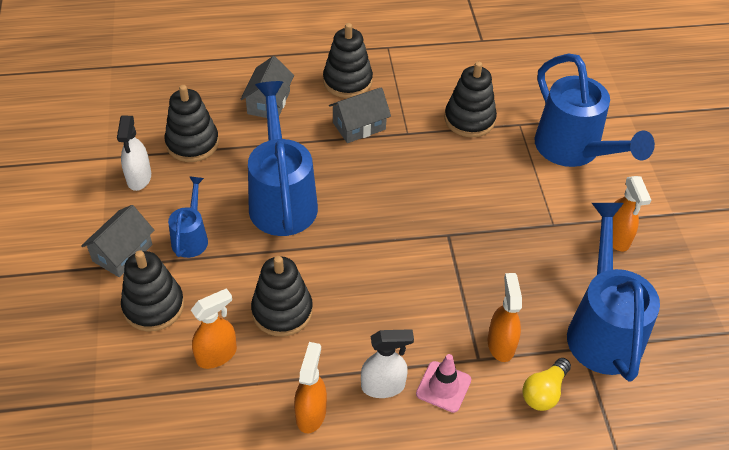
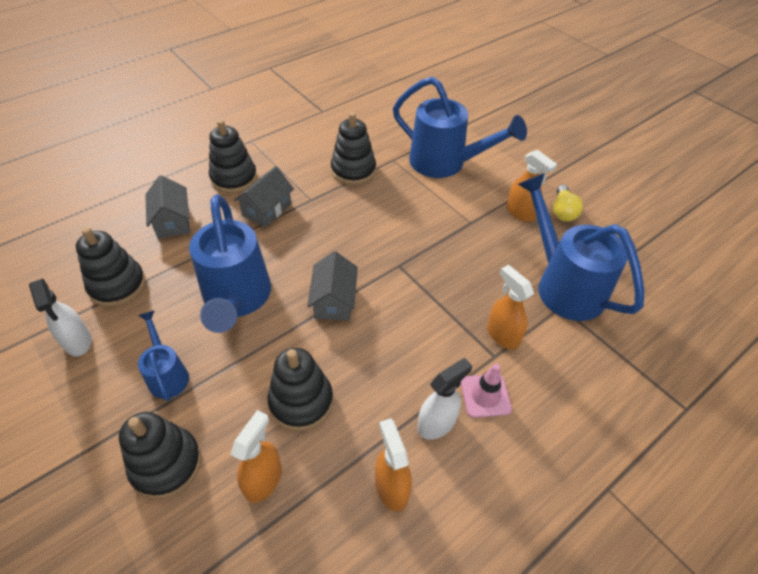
camera: 30 degrees left, 0 degrees up
grey house [81,205,155,277] -> grey house moved to [307,251,358,320]
blue watering can [248,81,318,236] -> blue watering can turned 150 degrees counterclockwise [189,194,271,333]
yellow light bulb [522,358,571,411] -> yellow light bulb moved to [553,185,583,221]

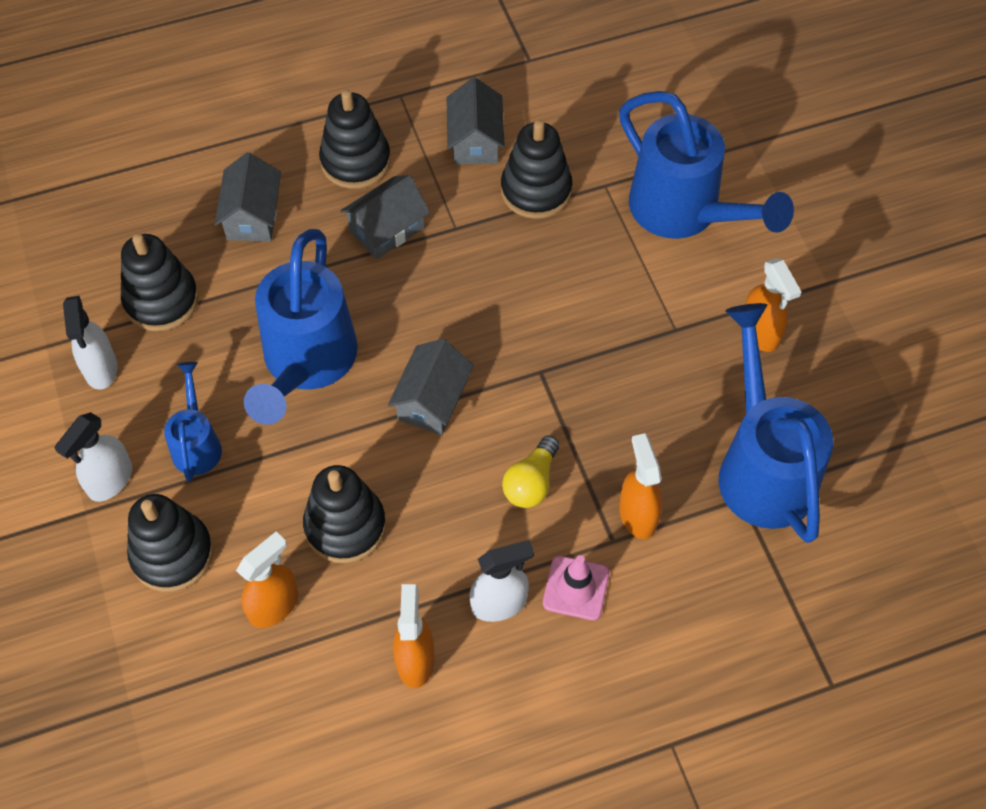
camera: 20 degrees right, 10 degrees up
yellow light bulb [553,185,583,221] -> yellow light bulb moved to [502,435,559,508]
none -> white spray bottle [55,412,132,502]
none -> grey house [447,77,505,165]

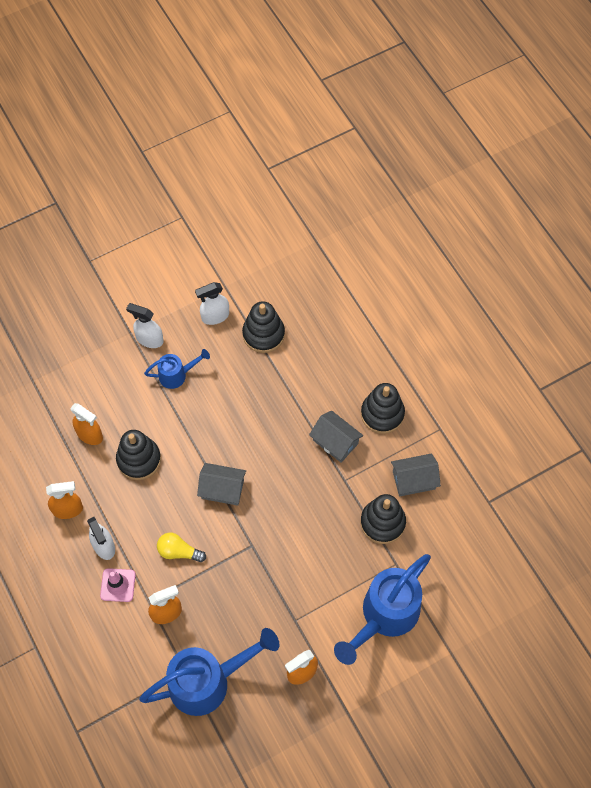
camera: 80 degrees right, 5 degrees up
black stacking toy [127,494,213,592] -> none
grey house [215,152,281,242] -> none
blue watering can [244,229,358,425] -> none

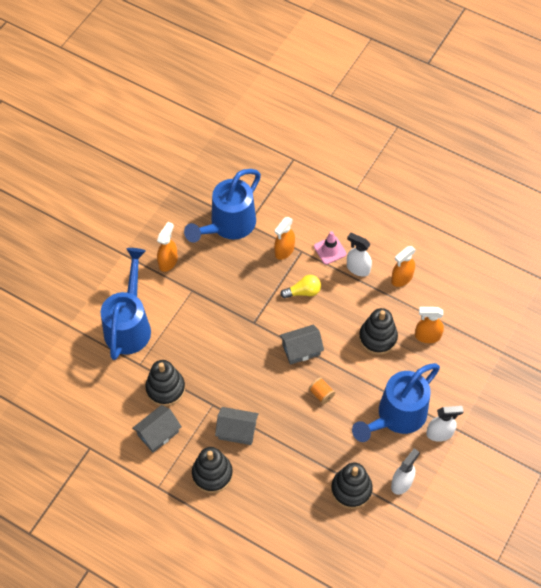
camera: 150 degrees right, 5 degrees down
blue watering can [144,349,210,389] -> blue watering can [352,363,440,442], size x1.95
none -> orange spool [309,377,335,404]

